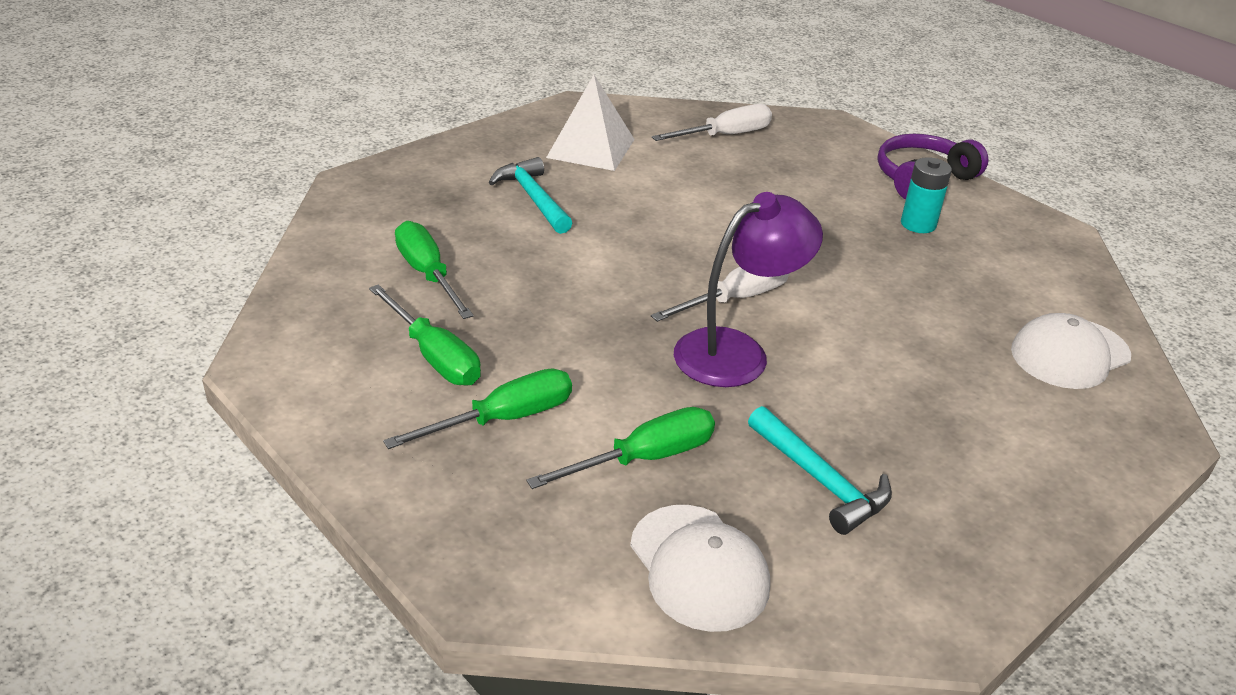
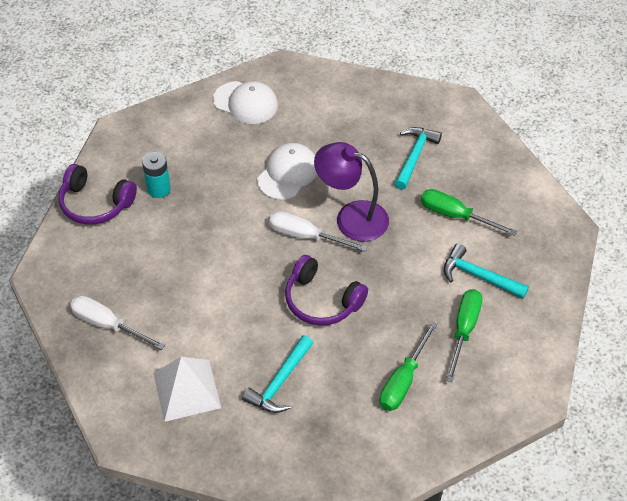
camera: 120 degrees left, 15 degrees up
green screwdriver [383,368,572,449] -> turquoise hammer [444,244,529,299]
white cap [630,505,770,632] -> white cap moved to [257,143,317,200]
none -> purple headphones [285,255,368,326]

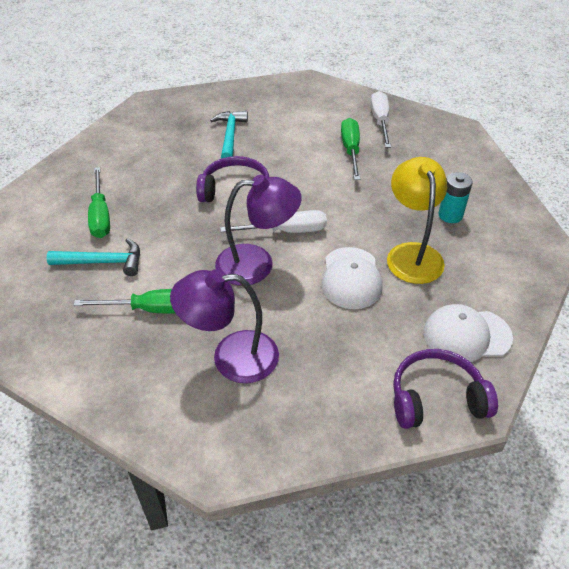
camera: 150 degrees right, 5 degrees down
purple headphones [58,164,137,225] -> purple headphones moved to [393,349,498,429]
white screwdriver [70,296,165,350] -> white screwdriver turned 90 degrees counterclockwise [371,91,391,148]
white pyramid [154,357,221,422] -> none
green screwdriver [380,321,438,411] -> green screwdriver moved to [341,118,360,180]
turquoise hammer [394,127,442,190] -> purple lamp [170,269,279,383]
none -> yellow lamp [387,157,447,284]

